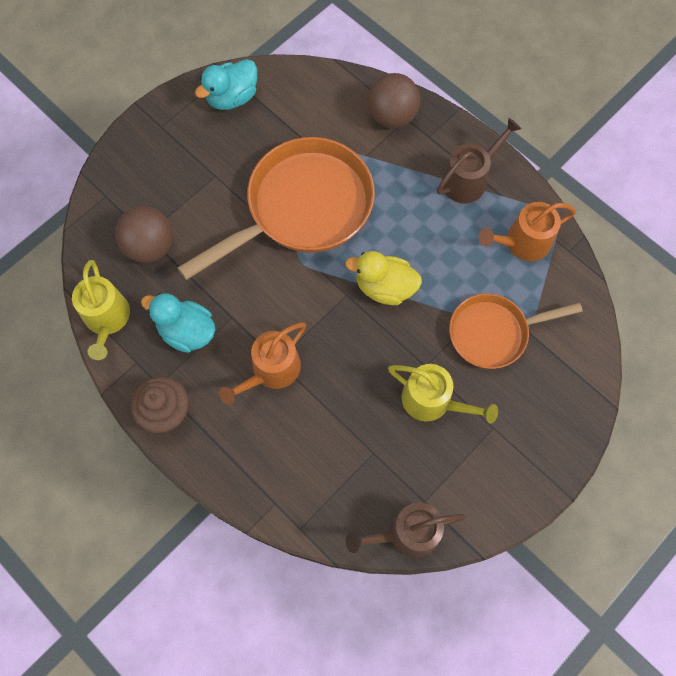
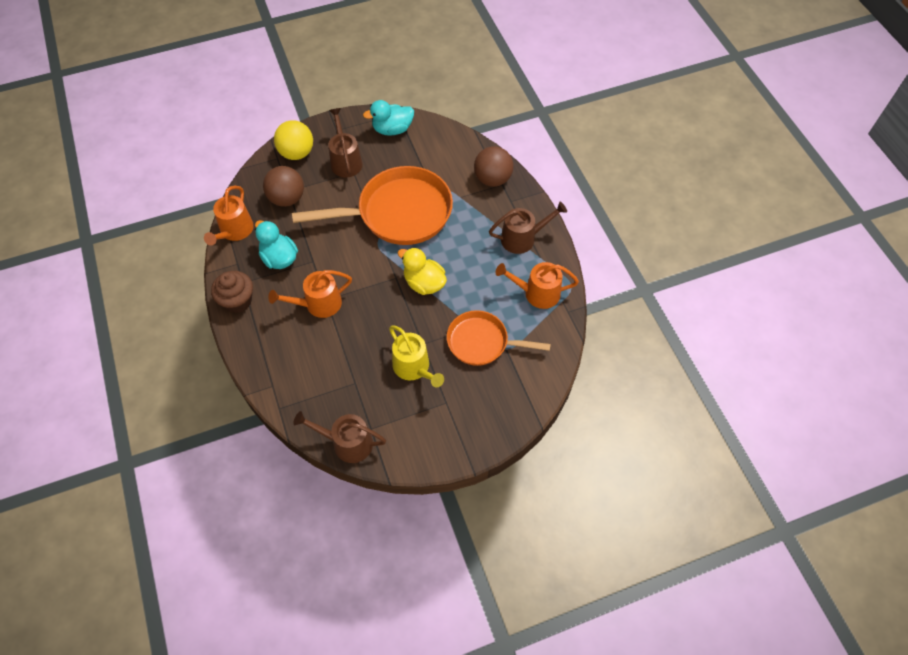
camera: 25 degrees right, 10 degrees down
yellow watering can [72,260,130,360] -> orange watering can [204,186,254,245]
none -> yellow ball [274,120,313,160]
none -> brown watering can [328,108,363,178]

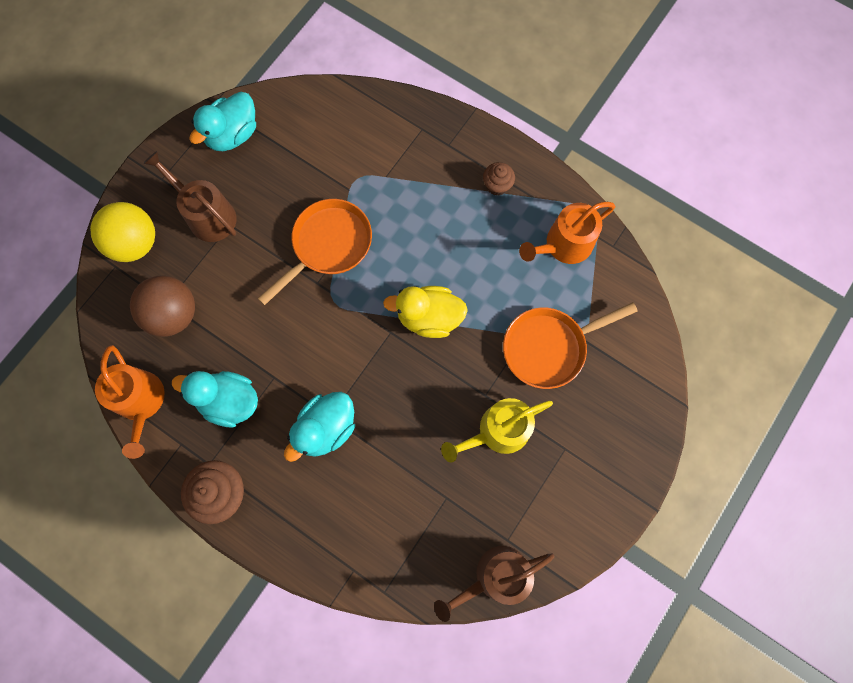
camera: 35 degrees left, 15 degrees up
orange watering can [268,270,352,318] -> turquoise duck [284,392,355,462]
orange pan [292,166,453,245] -> orange pan [257,199,372,305], size x0.59
yellow watering can [389,325,444,387] -> yellow watering can turned 135 degrees clockwise [441,398,553,462]
brown ball [474,146,513,187] -> none
brown watering can [489,202,567,254] -> brown cupcake [483,162,515,196]

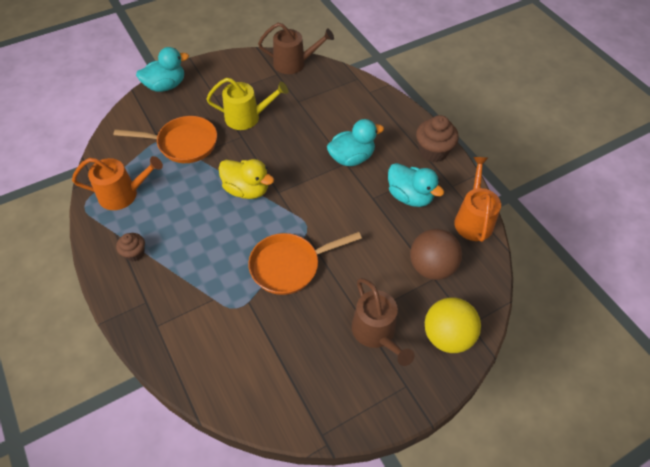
camera: 155 degrees left, 20 degrees down
turquoise duck [189,92,256,151] -> turquoise duck moved to [136,47,189,92]

